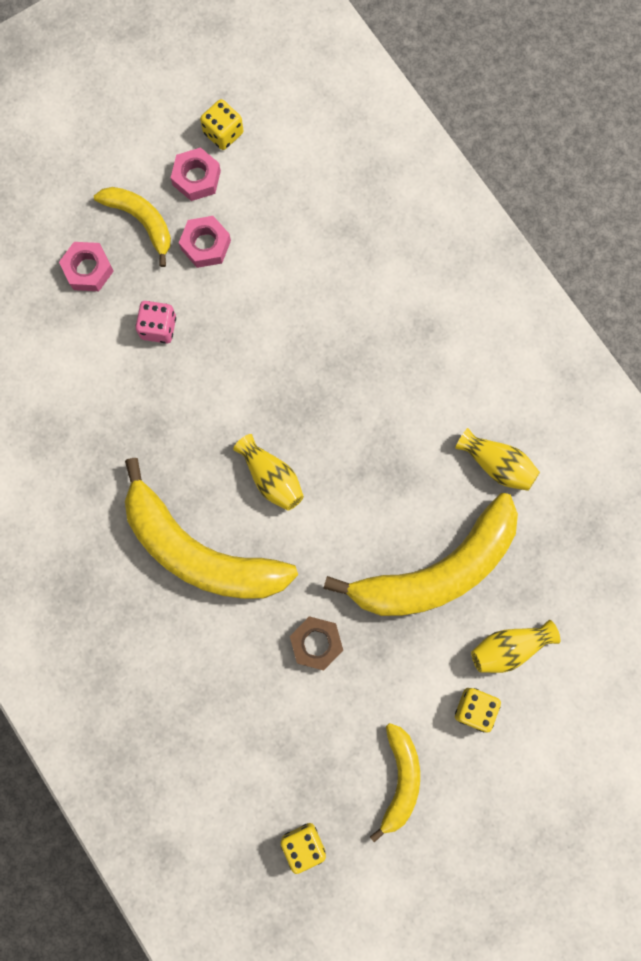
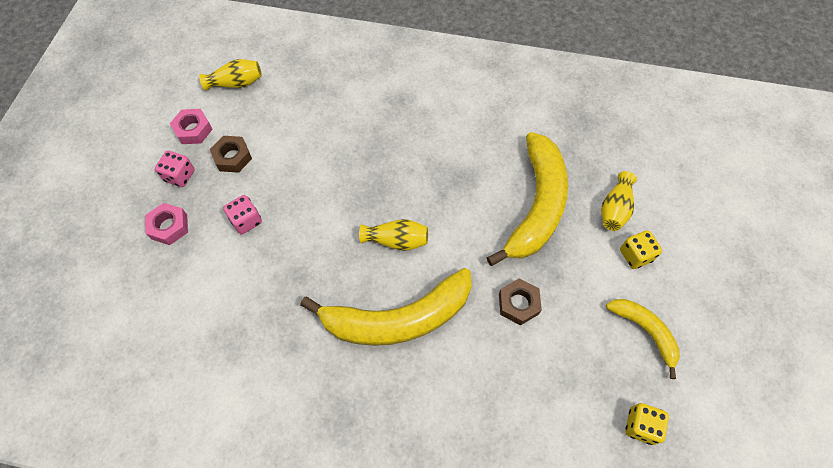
camera: 45 degrees left, 15 degrees down
yellow banana [94,187,171,267] -> pink dice [155,151,195,187]
pink nut [179,216,231,268] -> brown nut [210,136,252,173]
yellow dice [200,99,244,150] -> none
yellow vase [455,428,540,491] -> yellow vase moved to [199,59,262,91]

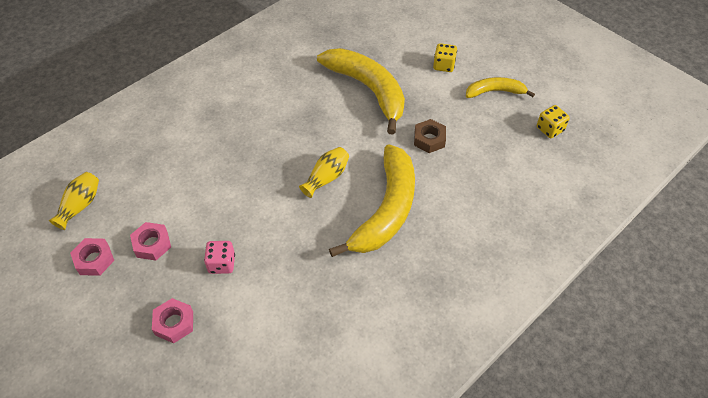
camera: 55 degrees left, 10 degrees down
pink dice [155,151,195,187] -> none
brown nut [210,136,252,173] -> pink nut [130,222,171,261]
yellow vase [601,171,637,231] -> none

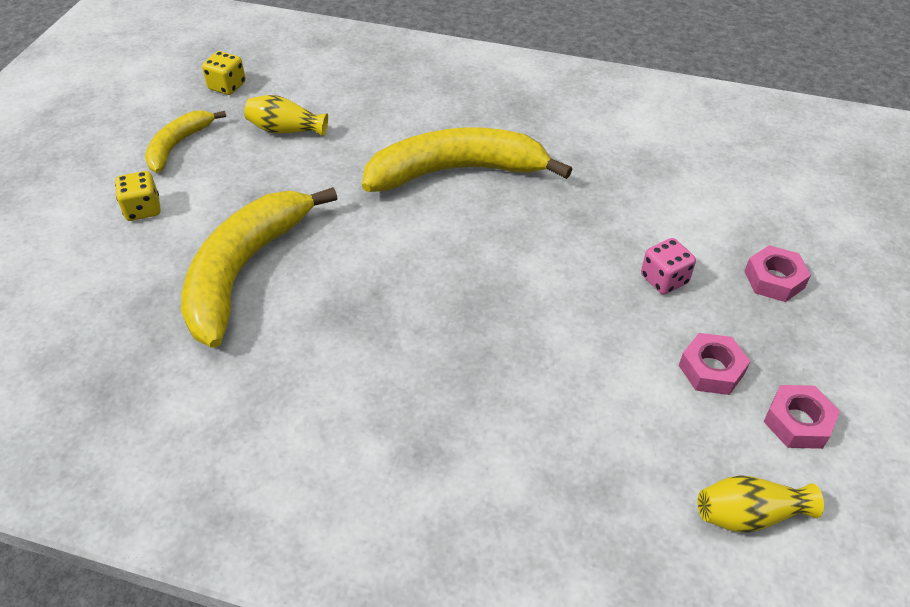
camera: 120 degrees left, 5 degrees down
yellow vase [299,147,349,198] -> yellow vase moved to [244,95,328,137]
brown nut [414,119,446,153] -> none
yellow banana [466,77,535,98] -> yellow banana turned 60 degrees clockwise [145,110,226,173]

